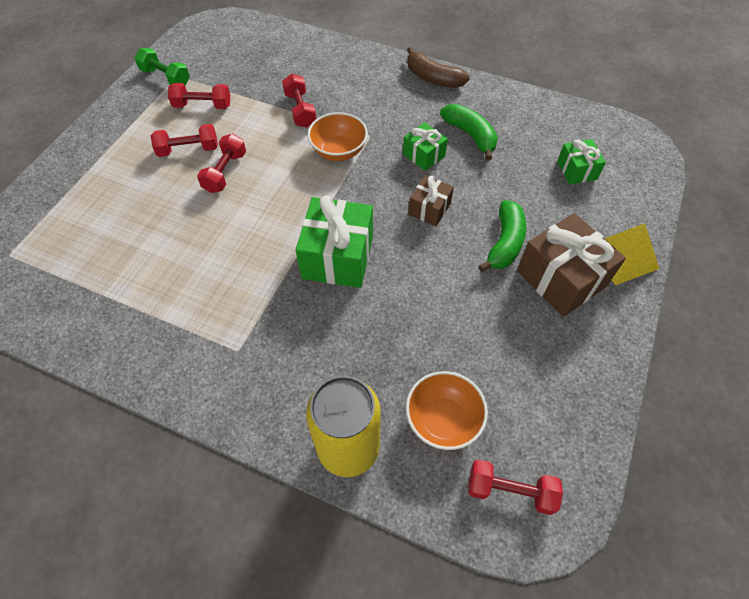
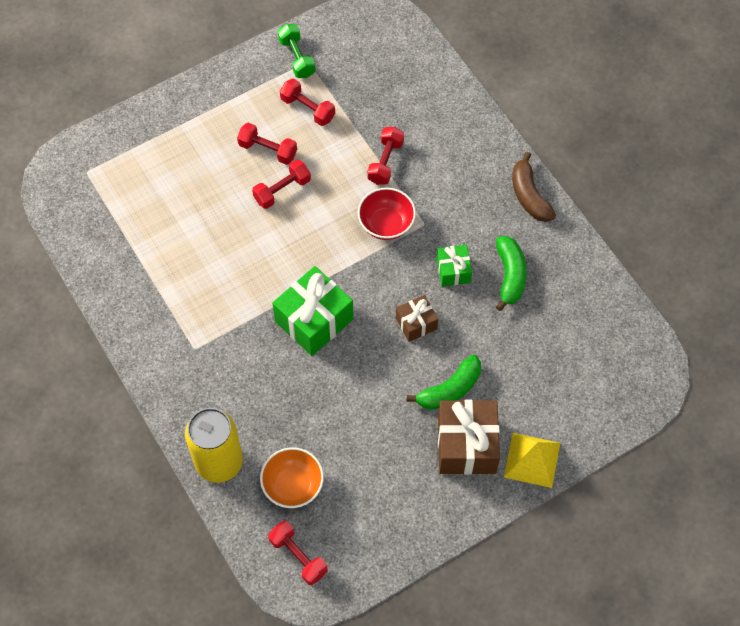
camera: 35 degrees right, 5 degrees up
orange bowl [308,112,368,161] -> red bowl [358,188,416,240]
green gift [557,139,606,185] -> none

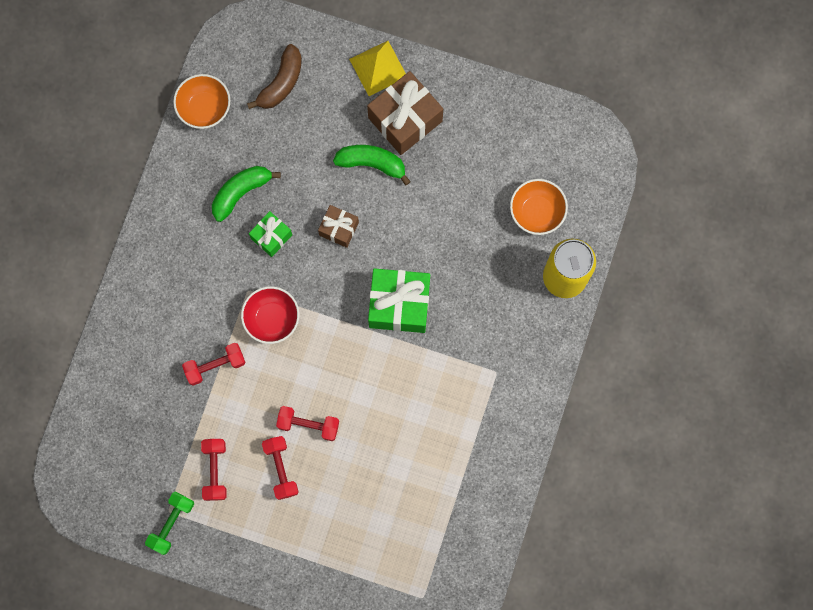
camera: 130 degrees left, 15 degrees up
red dumbbell [268,521,328,585] -> none
brown banana [512,152,556,222] -> brown banana moved to [247,44,302,109]
none -> orange bowl [173,74,230,129]

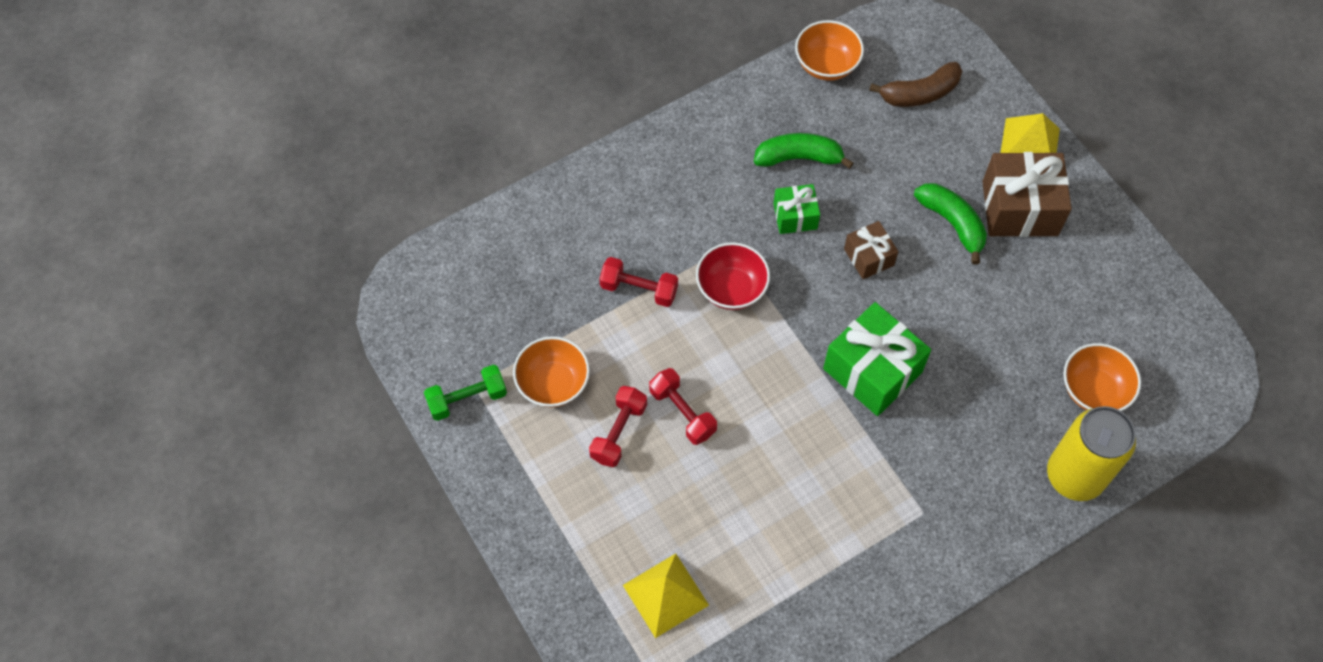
camera: 40 degrees right, 15 degrees down
red dumbbell [201,439,227,501] -> orange bowl [513,336,590,407]
none -> yellow pyramid [623,554,709,638]

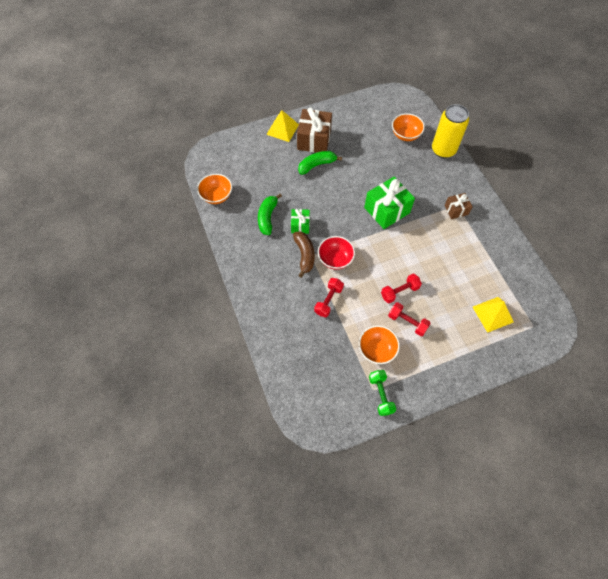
camera: 80 degrees left, 0 degrees up
brown gift [844,221,898,279] -> brown gift moved to [445,193,473,219]
brown banana [869,62,962,107] -> brown banana moved to [293,231,315,278]

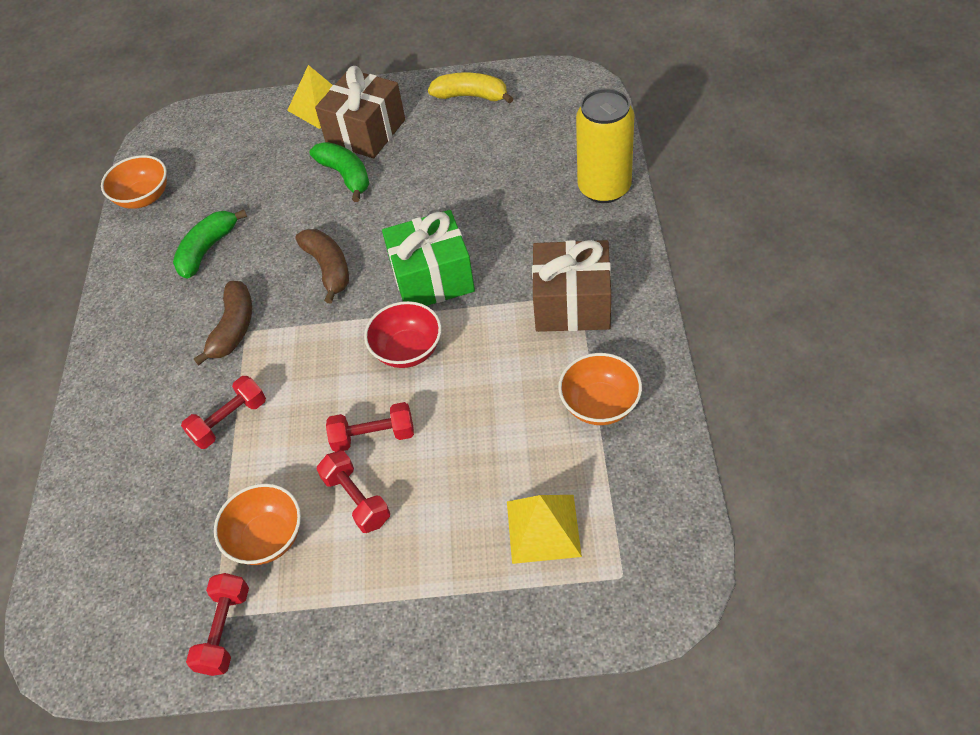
camera: 25 degrees right, 10 degrees down
green gift [291,209,310,234] -> none
green banana [298,151,342,175] -> green banana turned 60 degrees clockwise [310,142,369,202]
red bowl [318,236,355,270] -> red bowl moved to [364,301,442,368]
green dumbbell [369,370,396,416] -> red dumbbell [186,573,249,676]
orange bowl [392,113,425,141] -> orange bowl moved to [558,353,642,425]
brown gift [445,193,473,219] -> brown gift [532,240,611,332], size x1.81
none -> brown banana [296,229,349,303]
none -> yellow banana [428,73,514,104]

